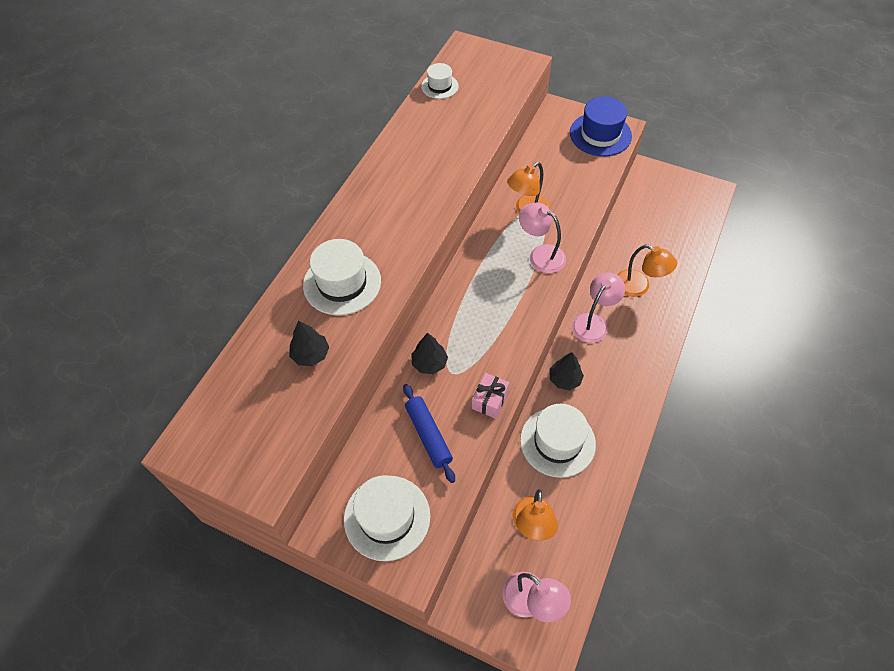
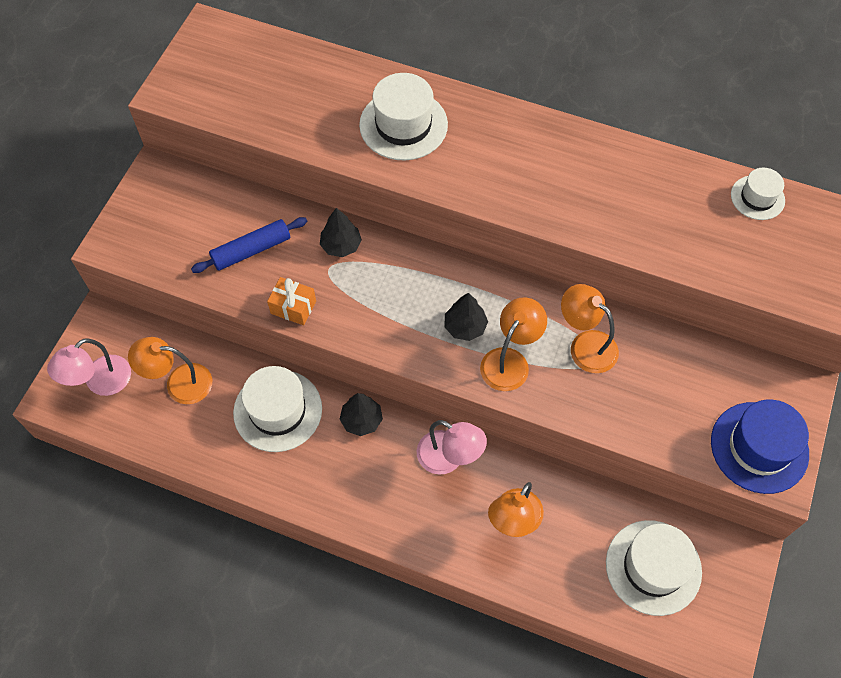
camera: 85 degrees right, 5 degrees up
black tree [289,321,329,366] -> black tree moved to [445,293,488,341]
white hat [344,475,430,561] -> white hat moved to [606,520,702,616]
pink gift [472,373,509,419] -> orange gift [267,277,316,325]
pink lamp [519,203,566,273] -> orange lamp [480,297,547,391]

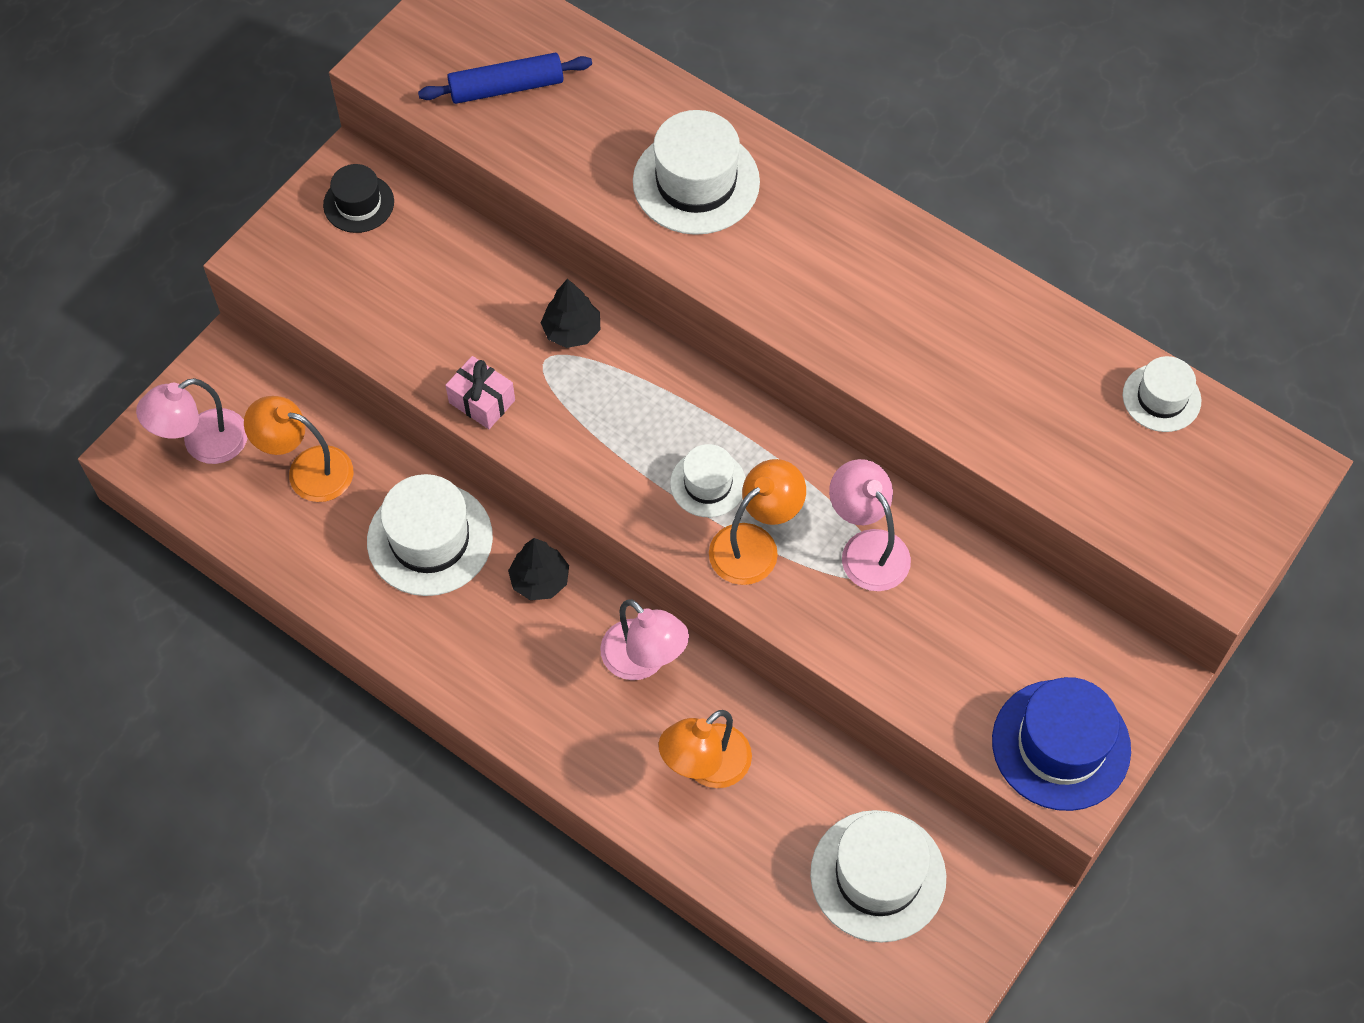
camera: 15 degrees right, 0 degrees up
blue rolling pin [191,217,307,273] -> blue rolling pin moved to [418,53,592,104]
orange gift [267,277,316,325] -> pink gift [445,356,515,429]
black tree [445,293,488,341] -> white hat [670,444,746,517]
orange lamp [561,284,619,373] -> pink lamp [829,459,911,591]
none -> black hat [323,164,394,233]

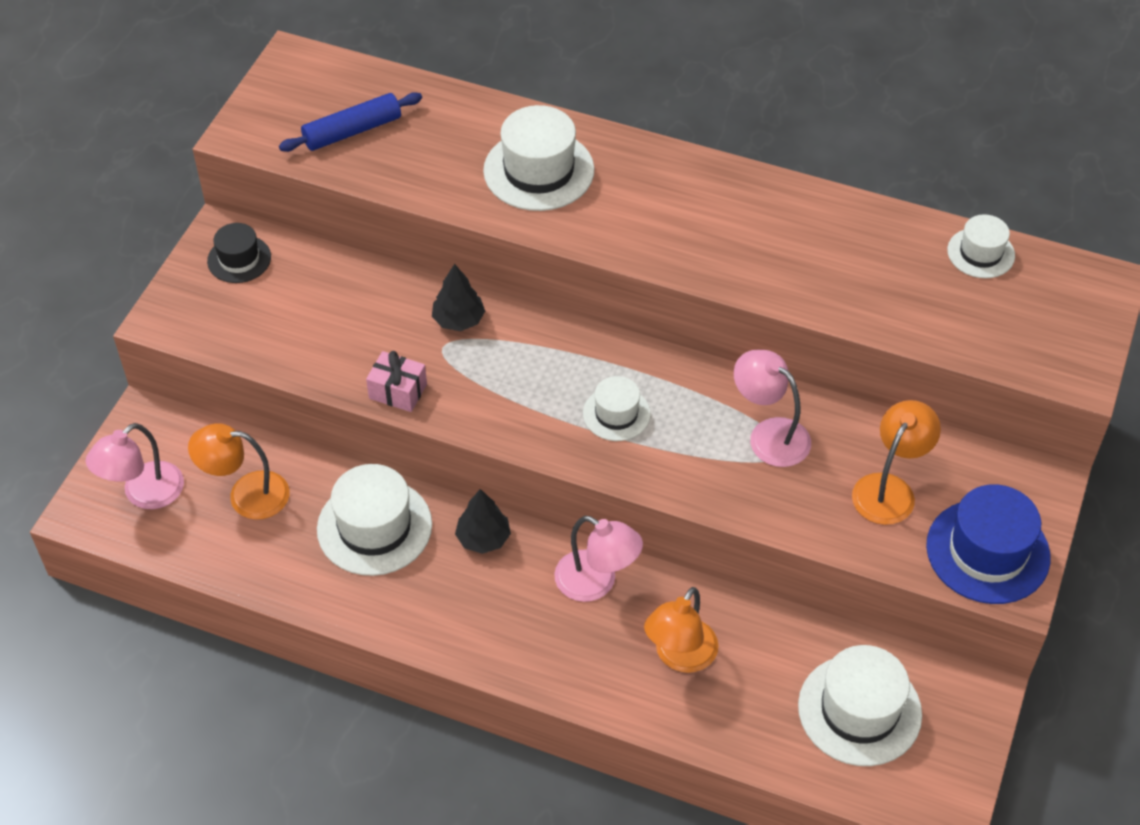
camera: 15 degrees left, 10 degrees down
orange lamp [709,459,806,585] -> orange lamp moved to [852,400,941,525]

